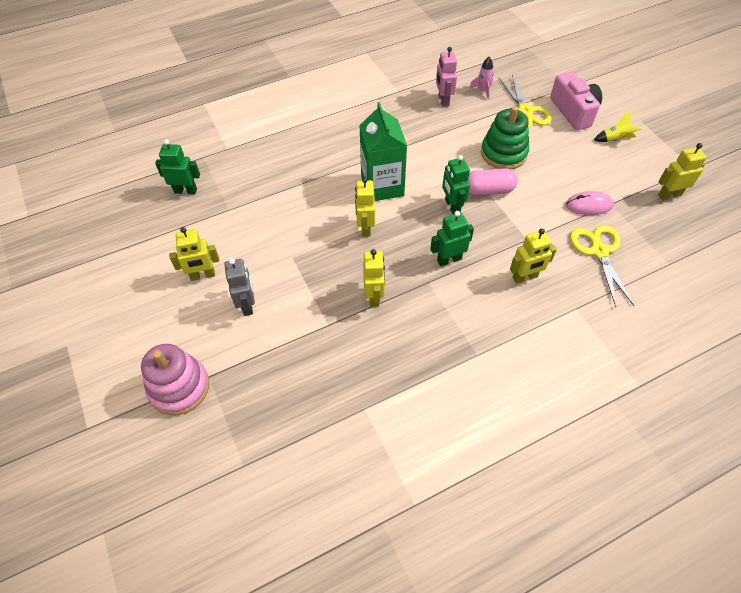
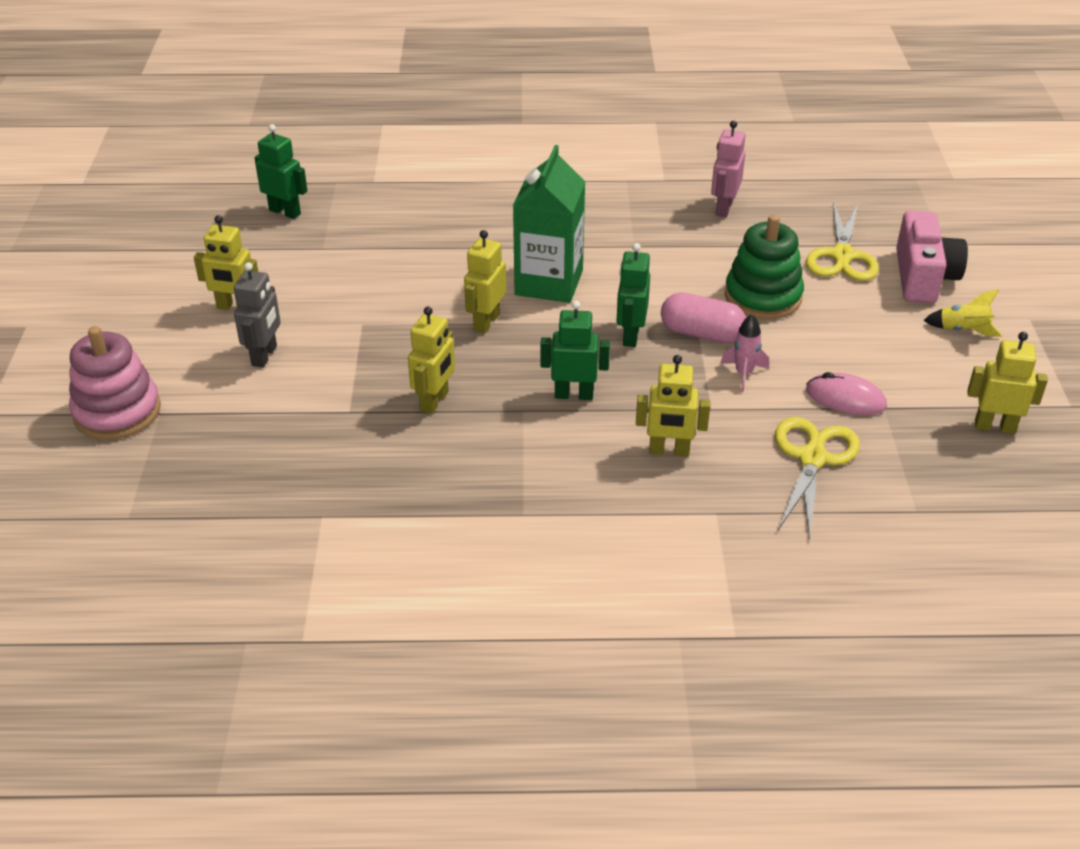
camera: 25 degrees right, 15 degrees down
pink rocket [469,57,494,100] -> pink rocket moved to [721,314,769,392]

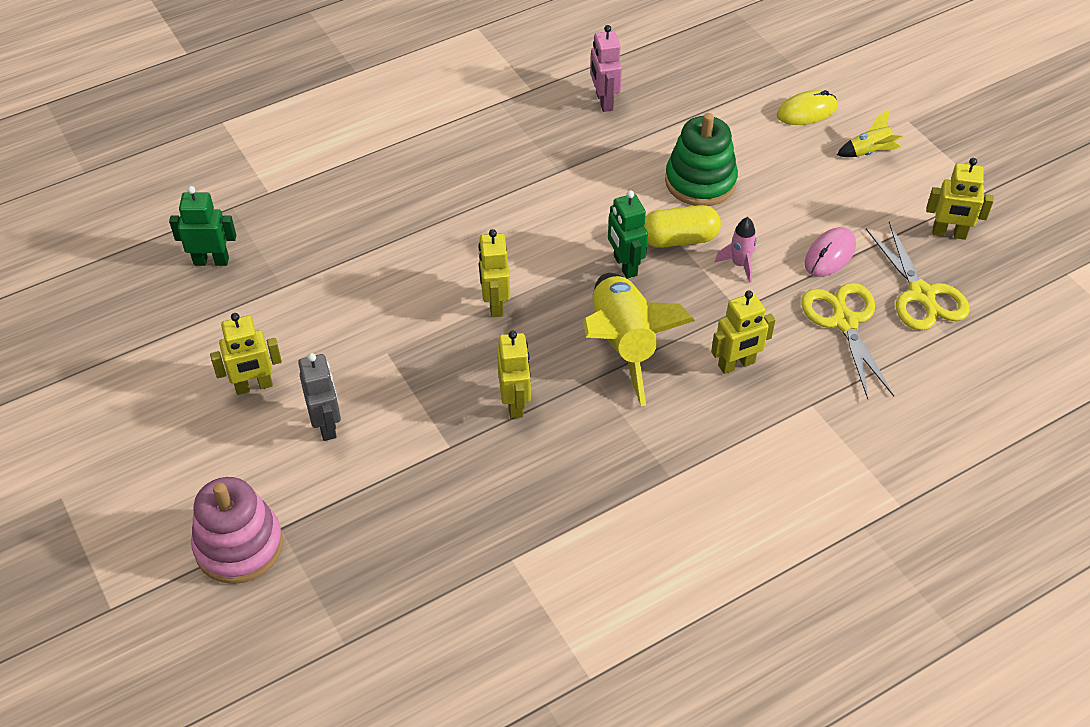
camera: 30 degrees left, 10 degrees up
green carton [513,145,585,303] -> none
green robot [541,301,610,400] -> yellow rocket [583,273,695,406]
pink capsule [661,292,746,343] -> yellow capsule [644,205,721,248]
yellow scissors [806,202,879,281] -> yellow scissors moved to [866,222,970,331]
pink mouse [806,372,887,415] -> pink mouse turned 45 degrees counterclockwise [805,227,856,277]
pink camera [896,211,968,303] -> yellow mouse [777,90,837,125]
yellow robot [967,332,1048,434] -> yellow robot turned 150 degrees counterclockwise [926,158,994,240]

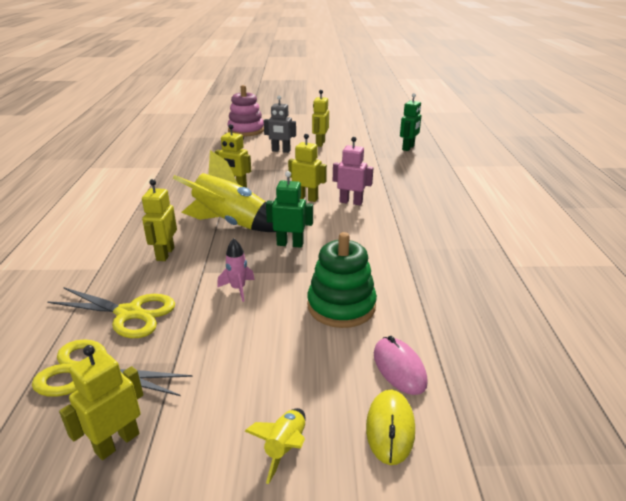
camera: 120 degrees right, 20 degrees down
pink robot [590,25,622,112] -> pink robot moved to [333,137,373,205]
yellow capsule [644,205,721,248] -> none
pink mouse [805,227,856,277] -> pink mouse moved to [374,336,428,395]

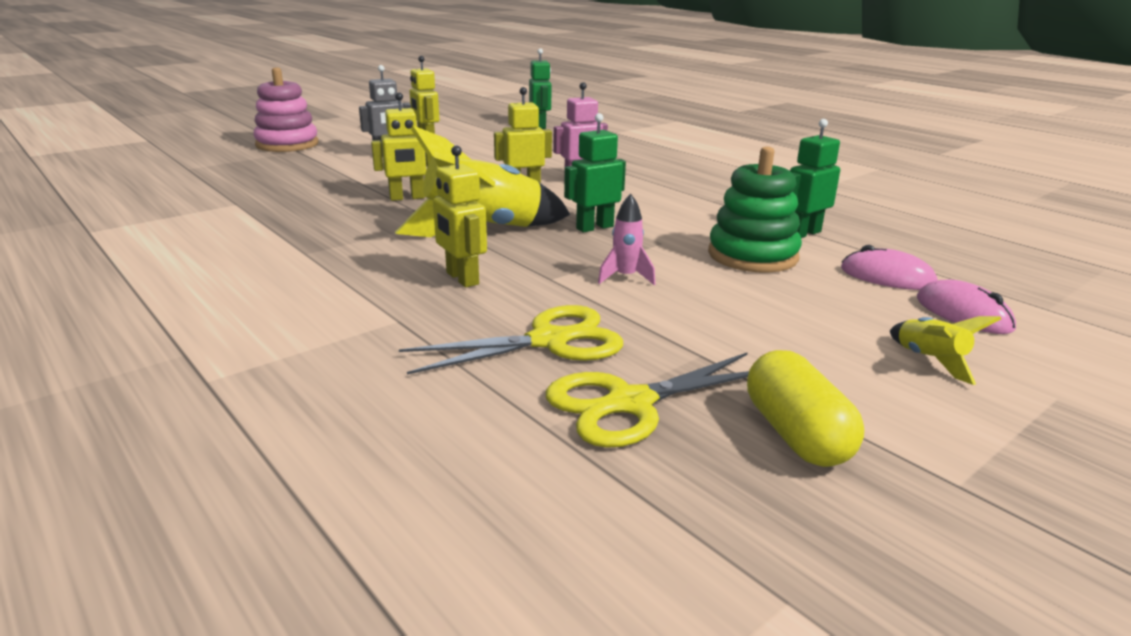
camera: 40 degrees left, 5 degrees down
yellow robot [59,345,143,460] -> yellow capsule [747,350,864,467]
yellow mouse [366,390,415,465] -> pink mouse [917,280,1016,334]
none -> green robot [790,119,840,238]

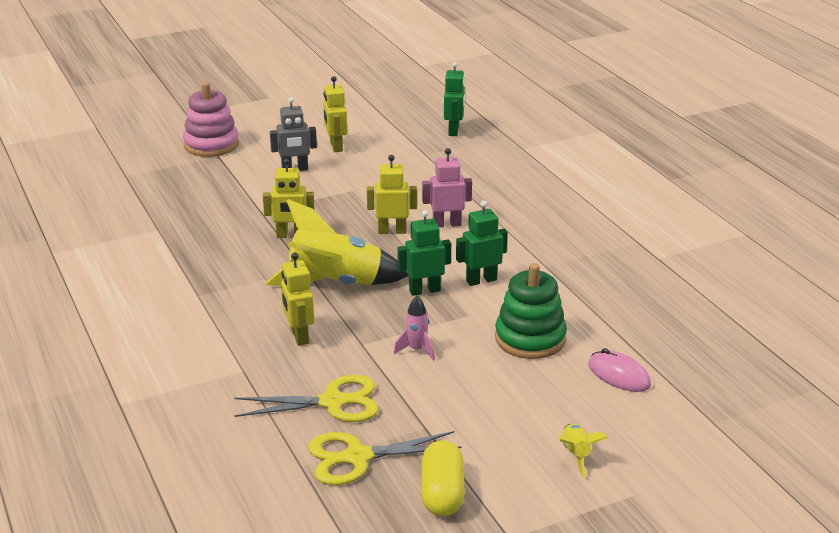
camera: 15 degrees right, 5 degrees up
green robot [790,119,840,238] -> green robot moved to [456,201,508,286]
pink mouse [917,280,1016,334] -> none

